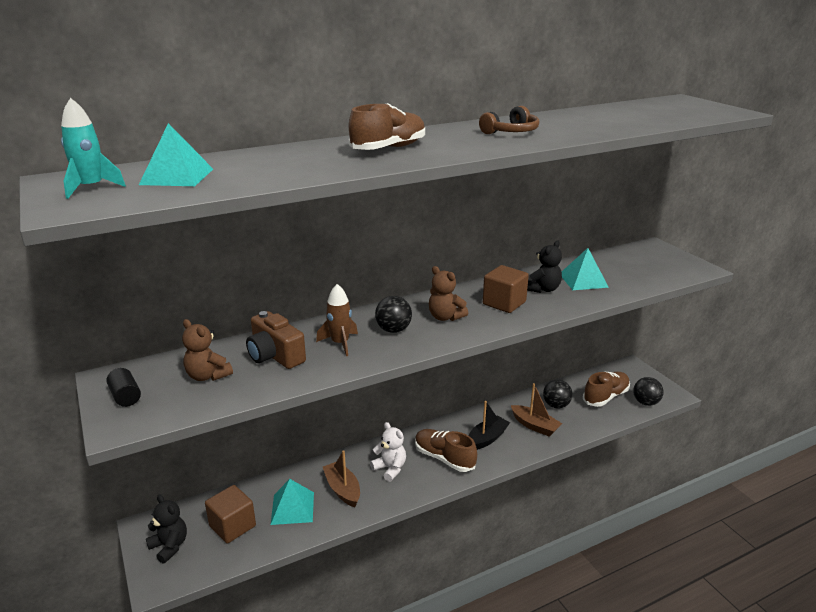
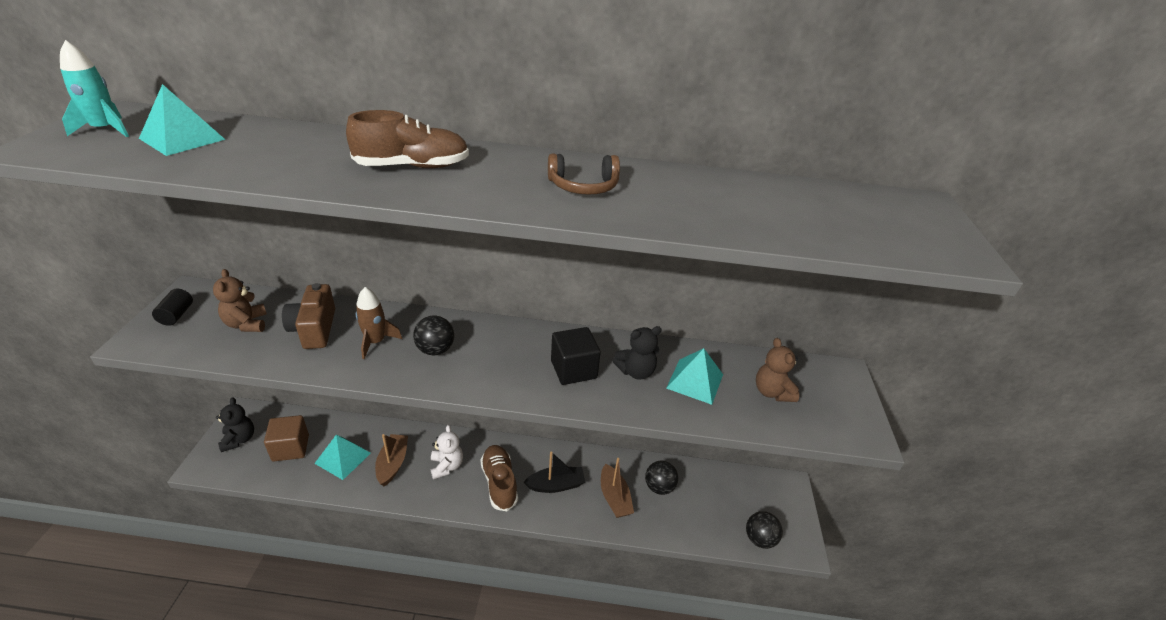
camera: 30 degrees right, 10 degrees up
brown teddy bear [429,266,468,321] -> brown teddy bear moved to [756,338,799,402]
brown cube [483,265,529,313] -> black cube [551,327,601,385]
brown shoe [583,372,630,407] -> none

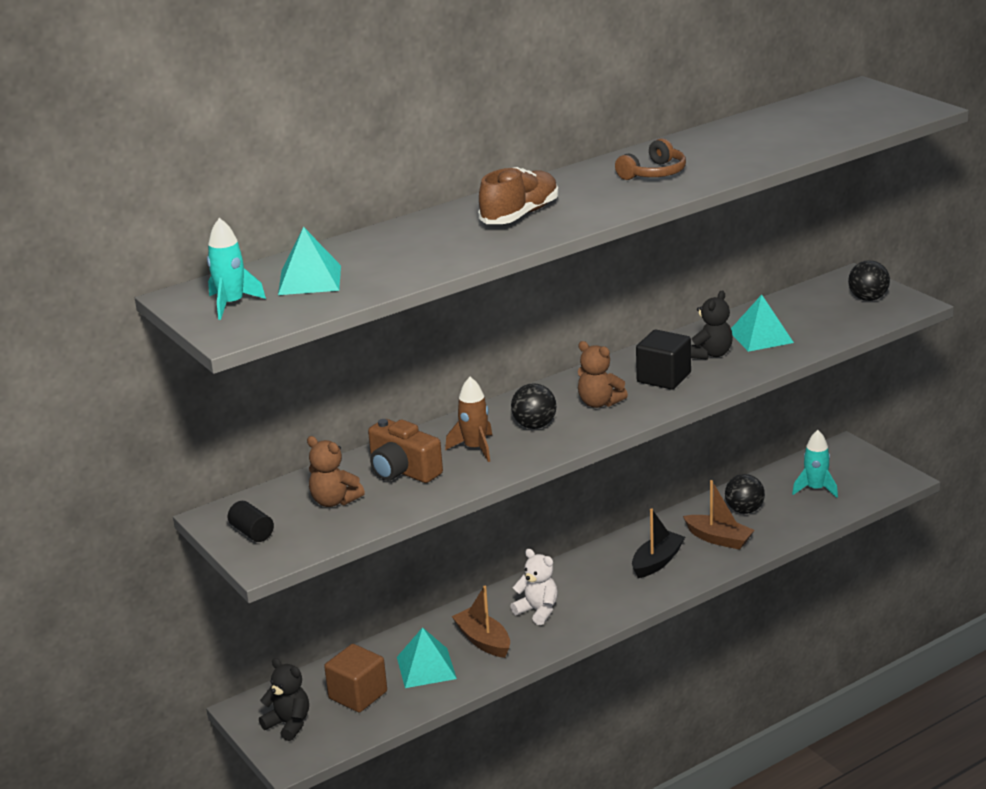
camera: 35 degrees left, 10 degrees down
brown shoe [480,445,518,511] -> none
black ball [746,511,783,549] -> black ball moved to [848,260,890,301]
brown teddy bear [756,338,799,402] -> brown teddy bear moved to [578,341,628,408]
none -> turquoise rocket [792,430,838,498]

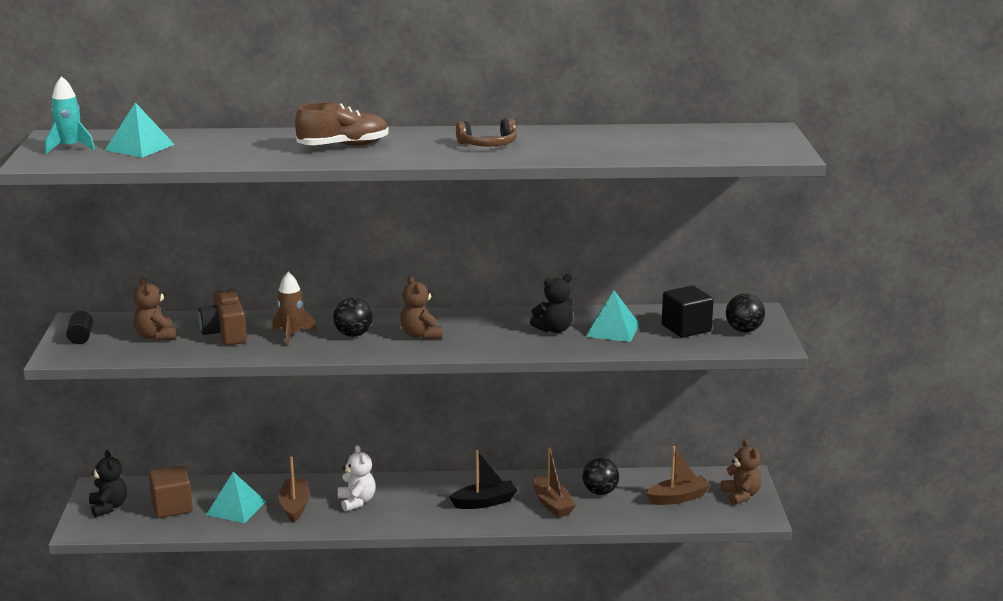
camera: 30 degrees right, 5 degrees down
black cube [636,330,691,390] -> black cube moved to [662,286,714,338]
turquoise rocket [792,430,838,498] -> brown boat [646,446,711,505]
none -> brown teddy bear [721,439,761,505]

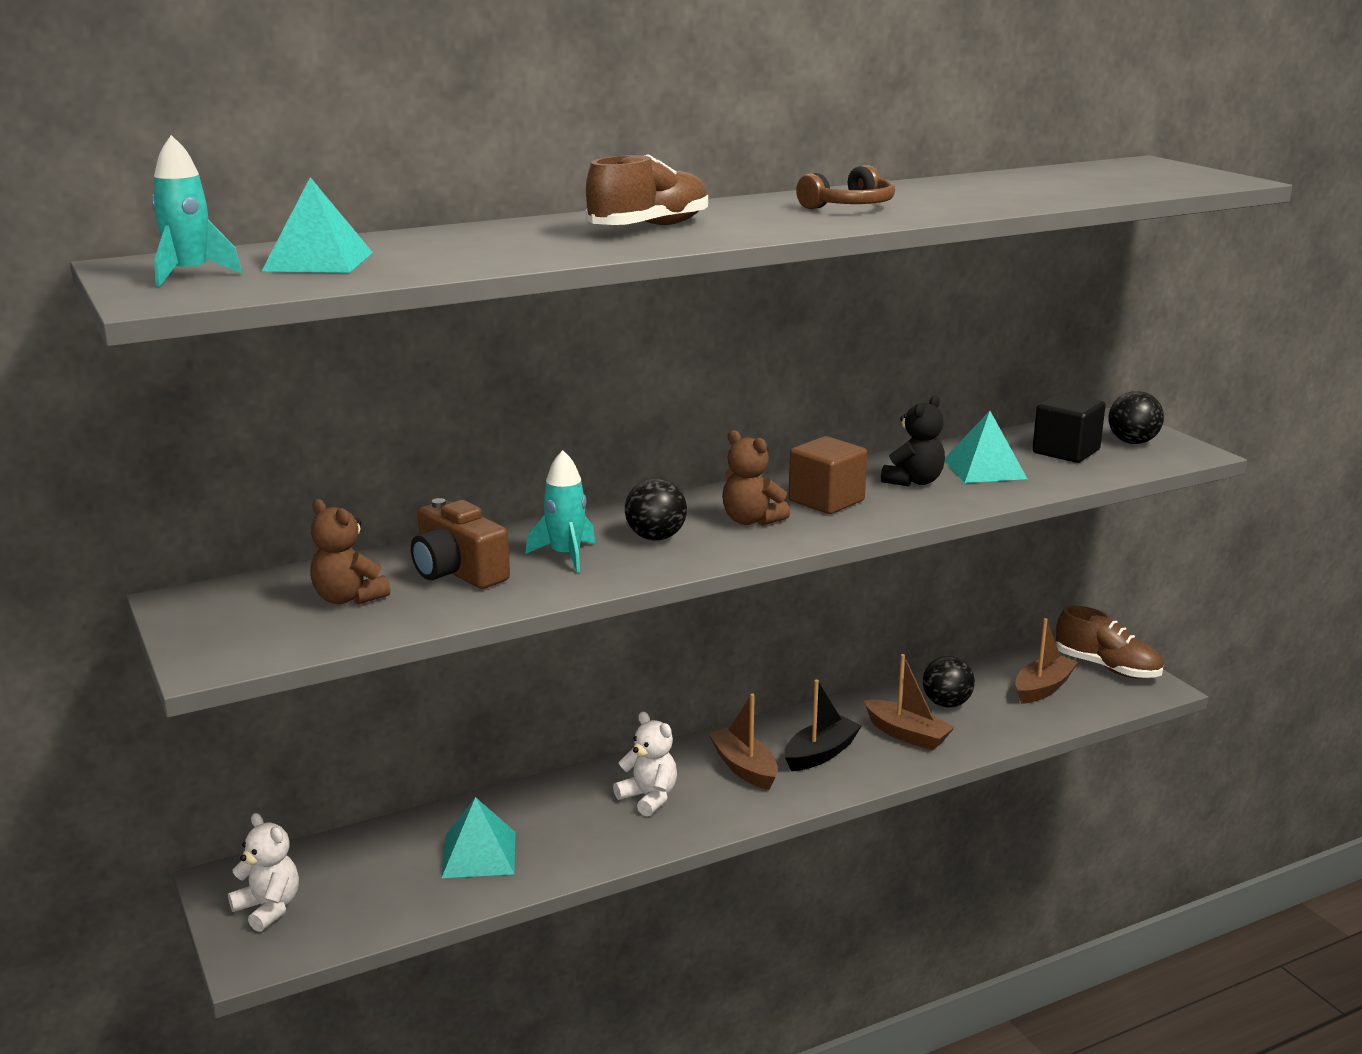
camera: 25 degrees left, 0 degrees up
black cylinder [66,311,93,344] -> none
black teddy bear [89,450,127,517] -> white teddy bear [228,813,299,932]
brown cube [149,466,193,518] -> brown cube moved to [788,436,867,514]
brown rocket [272,271,317,347] -> turquoise rocket [526,450,595,573]
brown boat [279,456,310,523] -> brown boat moved to [708,694,778,790]
brown teddy bear [721,439,761,505] -> brown shoe [1056,606,1163,679]

